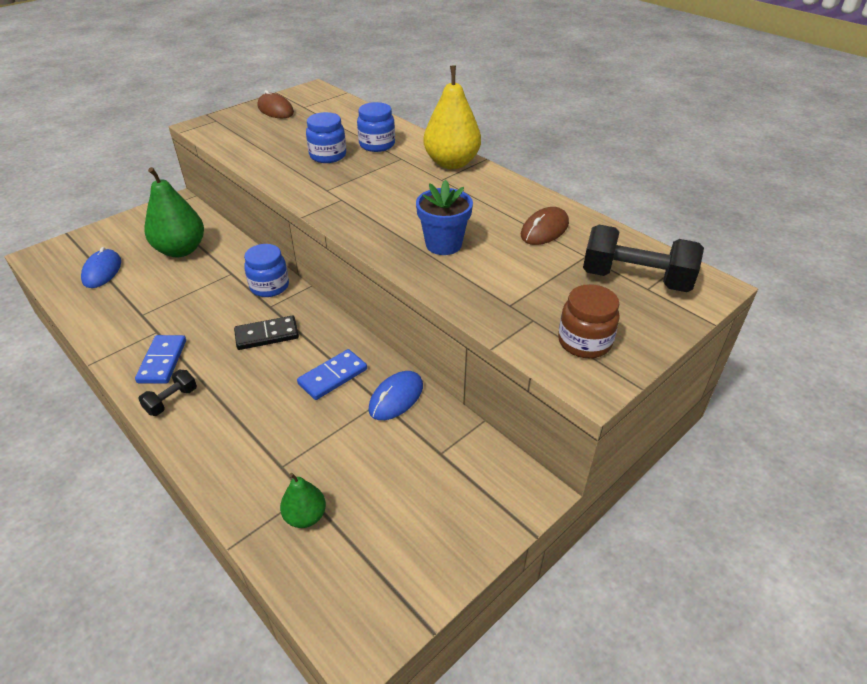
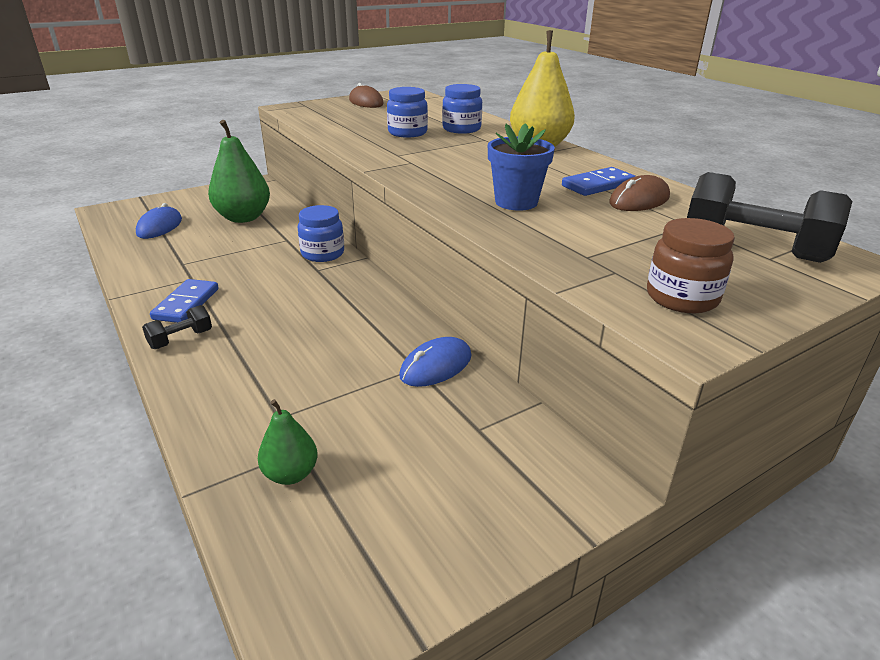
camera: 10 degrees right, 10 degrees down
black domino [234,316,299,350] -> none
blue domino [297,349,367,400] -> blue domino moved to [562,167,636,196]

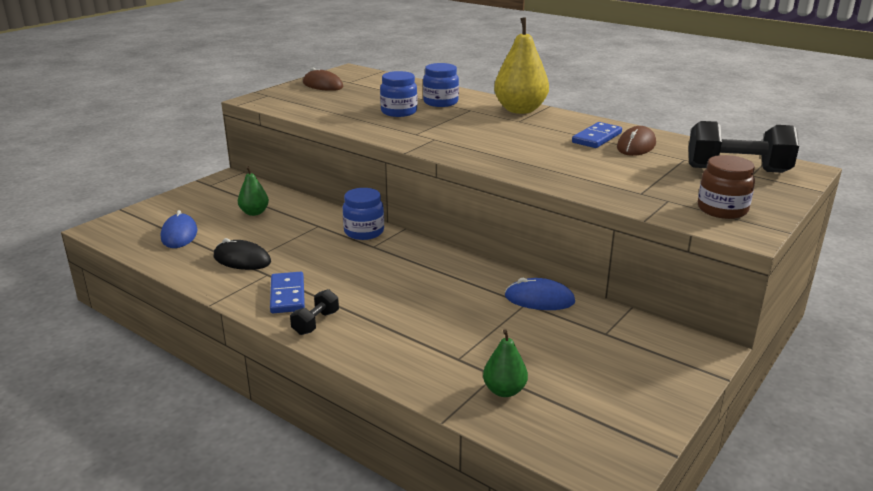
camera: 20 degrees left, 5 degrees down
green pear [208,120,270,223] -> green pear [238,166,269,216], size x0.53
blue mouse [399,337,472,387] -> blue mouse turned 75 degrees clockwise [505,278,575,310]
blue flower pot [488,123,555,211] -> none
none -> black mouse [214,238,271,270]

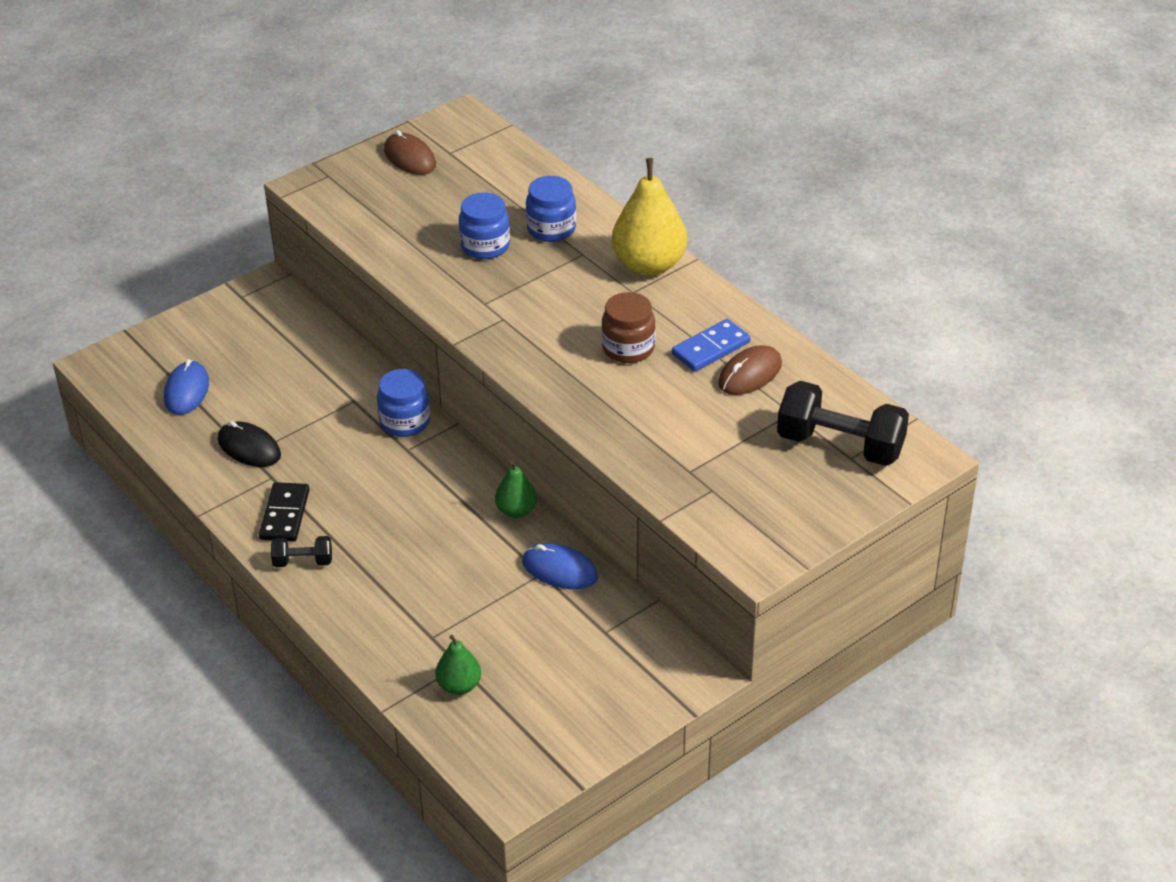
camera: 15 degrees right, 15 degrees up
green pear [238,166,269,216] -> green pear moved to [495,461,537,518]
blue domino [270,272,305,313] -> black domino [259,482,310,542]
black dumbbell [290,289,339,335] -> black dumbbell turned 45 degrees clockwise [271,536,332,567]
brown jar [698,155,755,219] -> brown jar moved to [601,292,656,363]

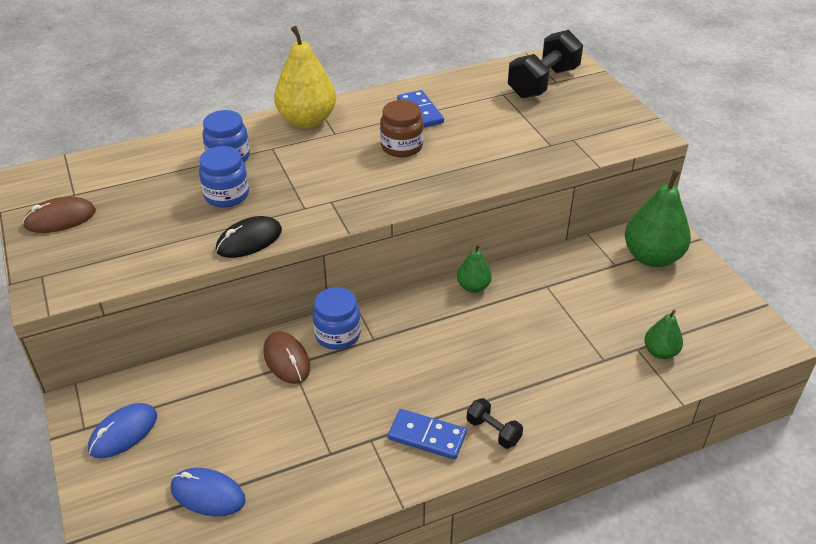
camera: 75 degrees left, 0 degrees up
black mouse [218,421,281,467] -> black mouse moved to [216,216,282,258]
black domino [259,482,310,542] -> blue domino [388,409,467,460]
black dumbbell [271,536,332,567] -> black dumbbell turned 60 degrees counterclockwise [467,398,523,449]
blue mouse [522,543,598,589] -> blue mouse moved to [88,403,157,458]
brown mouse [718,345,782,395] -> brown mouse moved to [263,331,310,384]
none -> green pear [625,170,691,267]

